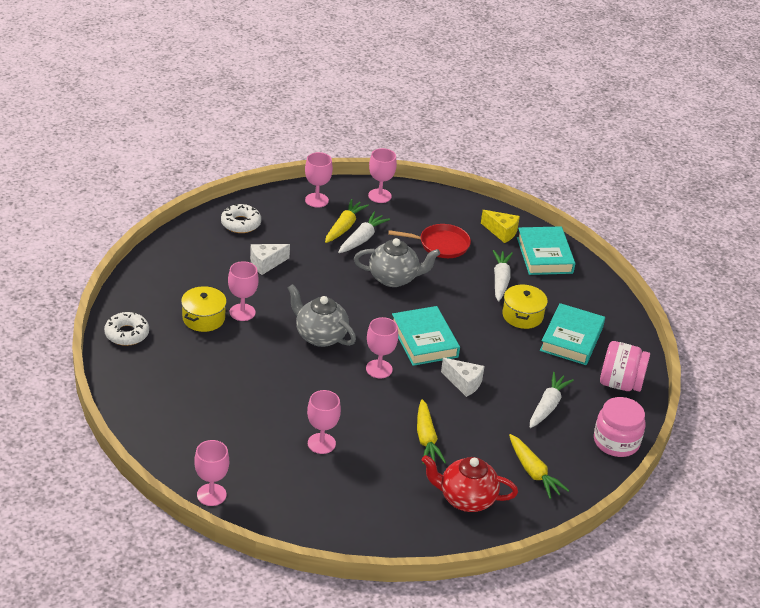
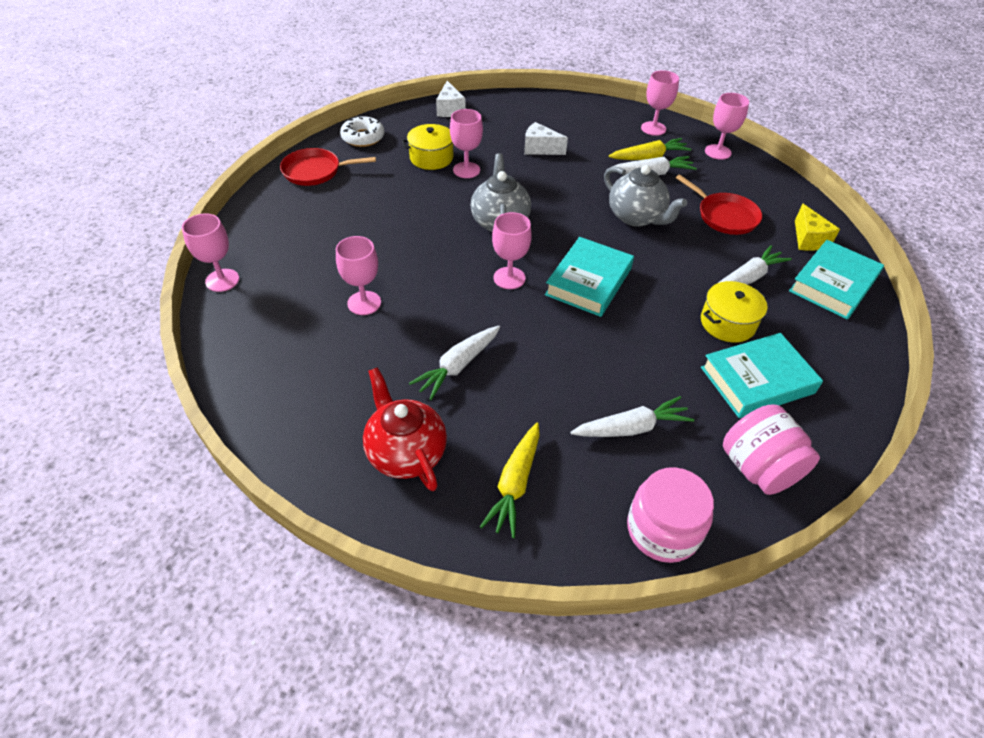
camera: 50 degrees right, 10 degrees up
white donut [221,203,261,233] -> none
yellow carrot [417,399,446,464] -> white carrot [409,326,500,400]
white cheese [441,358,485,397] -> white cheese moved to [436,81,465,117]
none -> red pan [280,148,376,186]

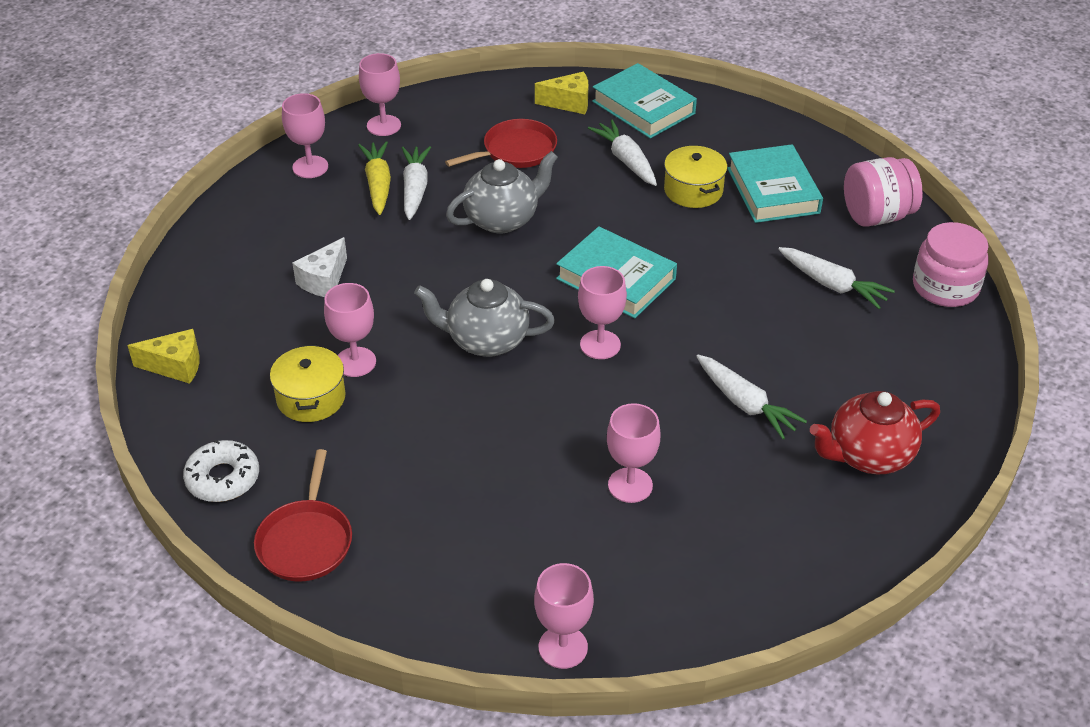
camera: 80 degrees left, 5 degrees down
white cheese [436,81,465,117] -> yellow cheese [127,329,200,384]
yellow carrot [480,423,540,538] -> none
white carrot [571,396,694,437] -> white carrot turned 135 degrees clockwise [778,247,895,309]

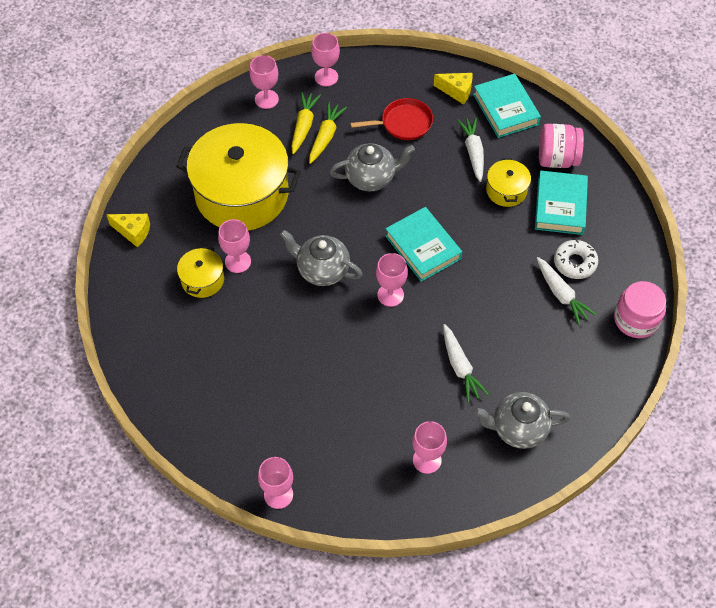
camera: 20 degrees right, 15 degrees up
white donut [183,440,259,502] -> white donut moved to [554,240,598,279]
red pan [254,449,352,581] -> none
white cheese [292,237,347,297] -> yellow pot [176,123,301,231]
white carrot [402,146,431,220] -> yellow carrot [309,102,347,164]
pink goblet [607,403,661,503] -> pink goblet moved to [412,421,447,474]
red teapot [810,391,940,474] -> grey teapot [473,392,570,449]
pink jar [844,157,923,227] -> pink jar moved to [539,124,584,168]

